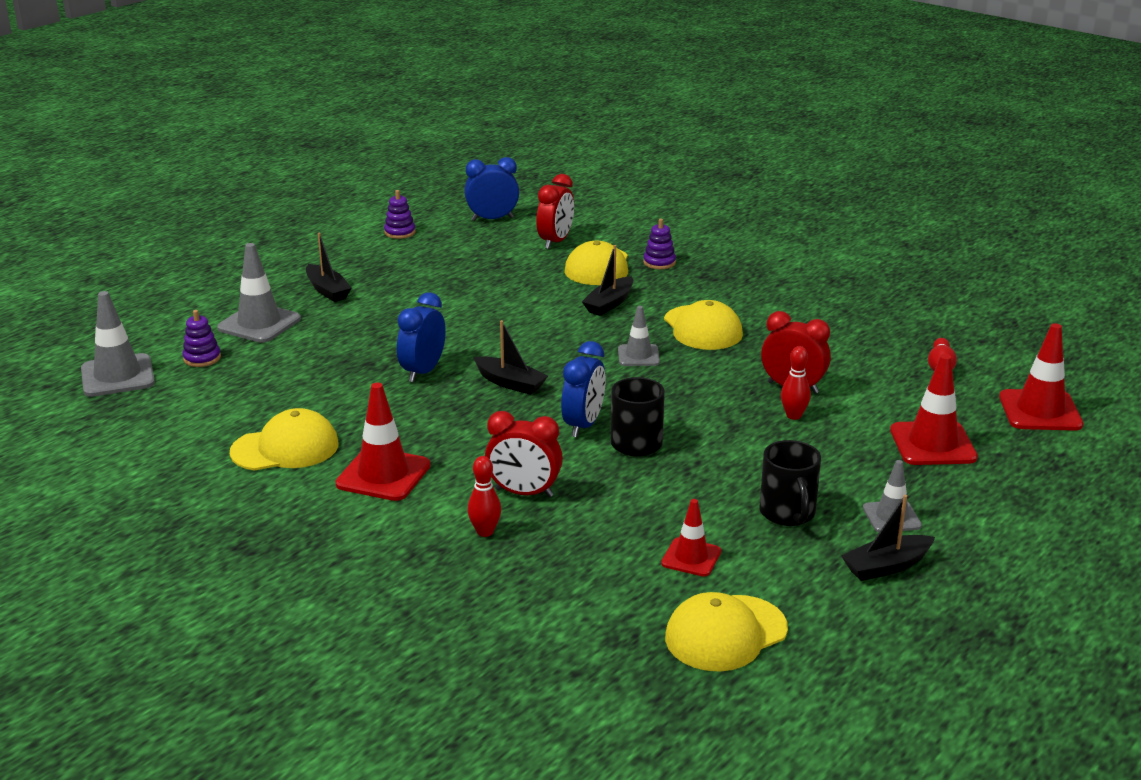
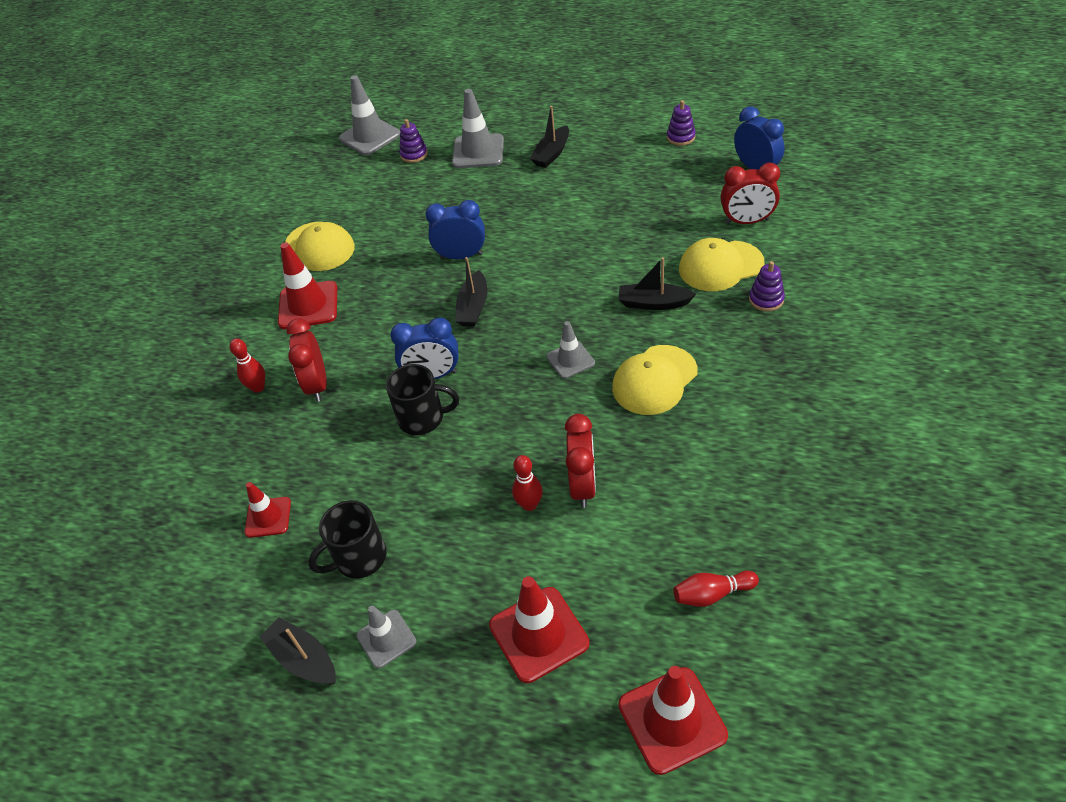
camera: 70 degrees right, 20 degrees up
yellow cap [665,592,788,672] -> none

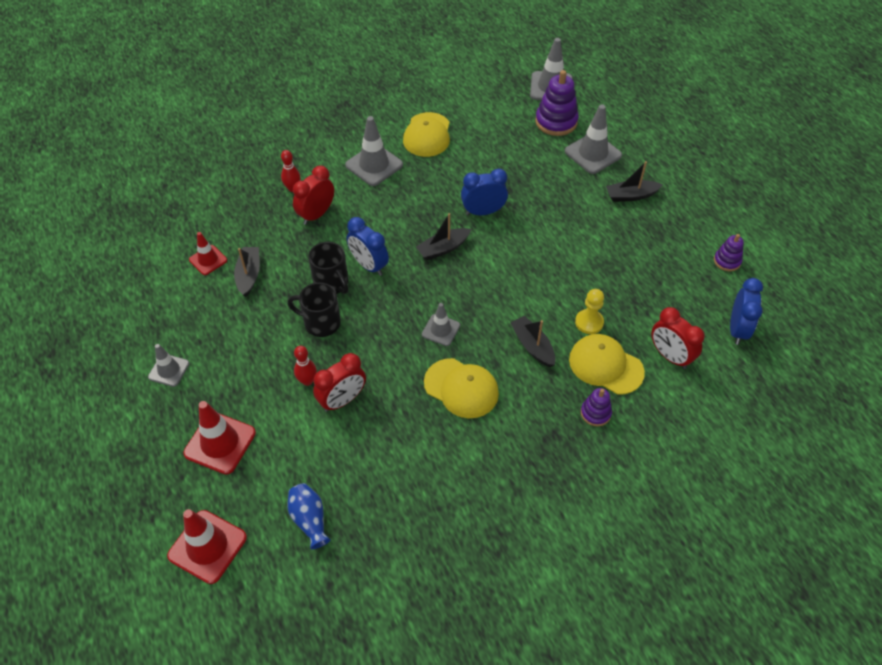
camera: 45 degrees right, 5 degrees up
black boat [259,617,336,684] -> black boat moved to [234,247,260,297]
red traffic cone [278,242,337,329] -> grey traffic cone [345,116,403,186]
black mug [308,500,387,578] -> black mug moved to [288,282,341,337]
purple stacking toy [399,119,428,163] -> purple stacking toy [535,70,579,136], size x1.78
blue clock [425,200,485,259] -> blue clock turned 60 degrees counterclockwise [461,168,508,215]
yellow cap [612,345,698,415] -> yellow cap turned 150 degrees counterclockwise [424,358,499,418]
red bowling pin [673,571,759,607] -> blue vase [288,483,331,549]
none -> yellow pawn [575,289,604,334]

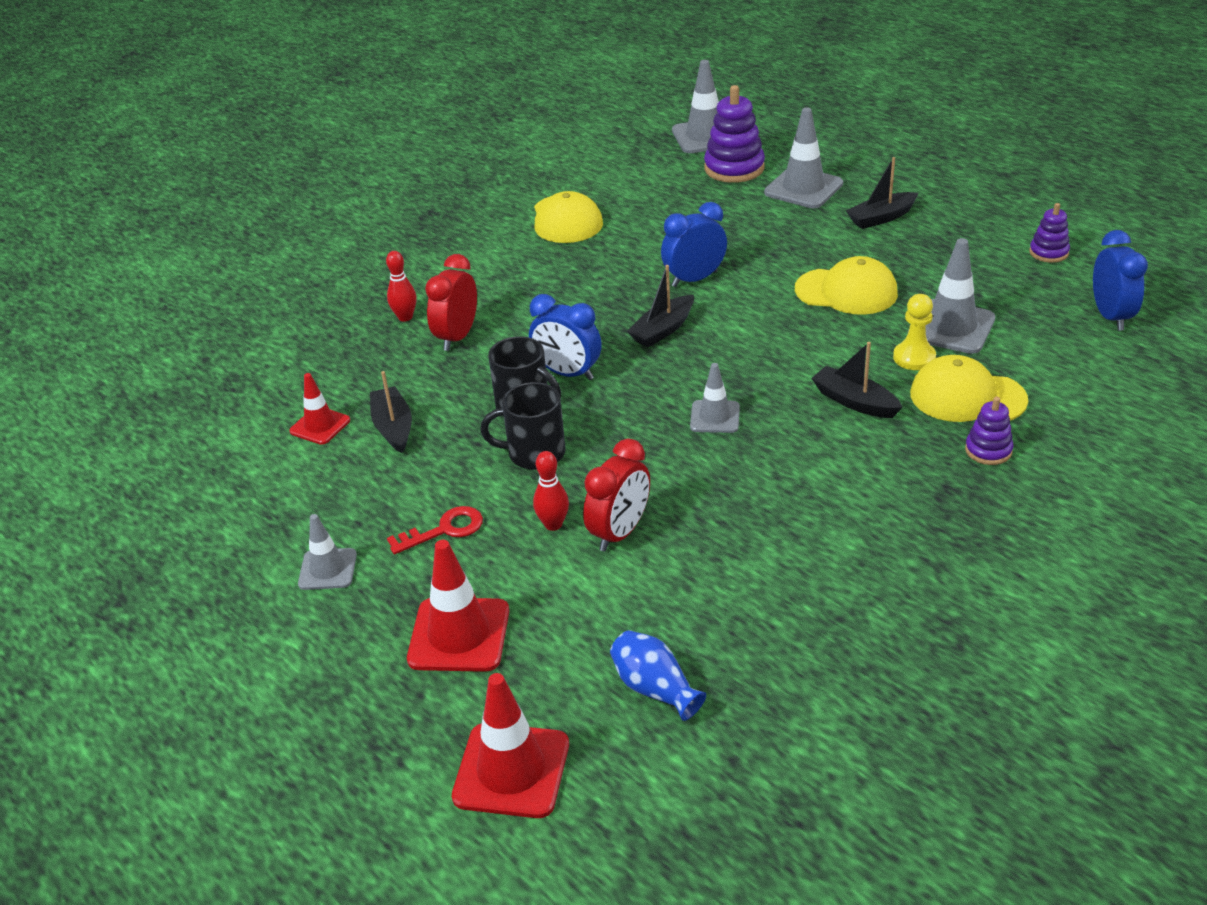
camera: 15 degrees left, 15 degrees down
grey traffic cone [345,116,403,186] -> grey traffic cone moved to [908,238,995,354]
yellow cap [424,358,499,418] -> yellow cap moved to [795,256,898,315]
red clock [651,307,705,369] -> none
none -> red key [387,506,483,555]

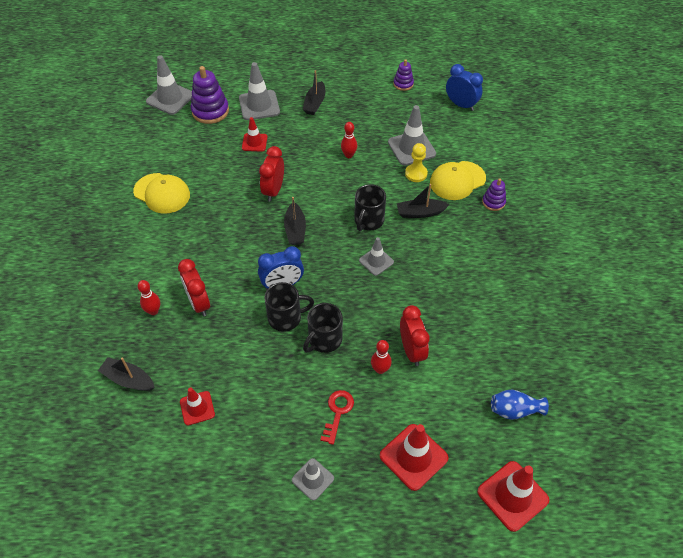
camera: 50 degrees left, 15 degrees up
black boat [370,371,412,453] -> black boat moved to [98,357,155,391]
blue clock [661,202,727,287] -> red clock [259,146,284,202]
yellow cap [795,256,898,315] -> red bowling pin [341,122,357,158]
none -> red traffic cone [242,117,267,152]
none -> black mug [354,184,386,231]

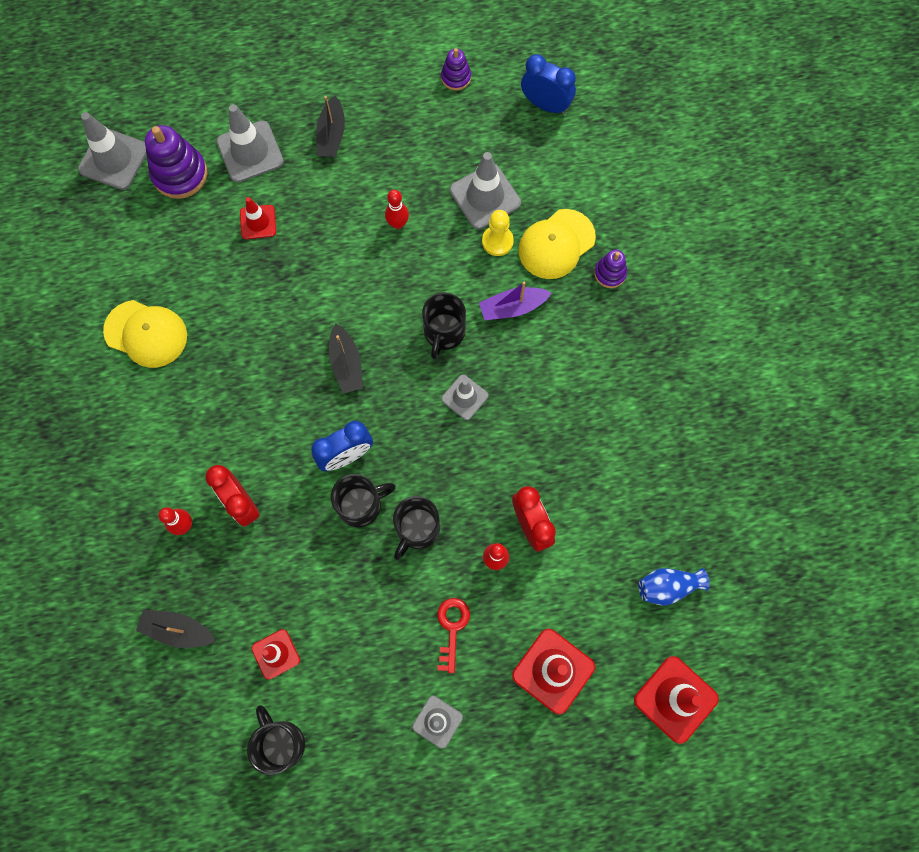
camera: 10 degrees left, 20 degrees up
red clock [259,146,284,202] -> none
black boat [397,184,450,218] -> purple boat [479,281,552,320]
none -> black mug [247,705,305,775]

